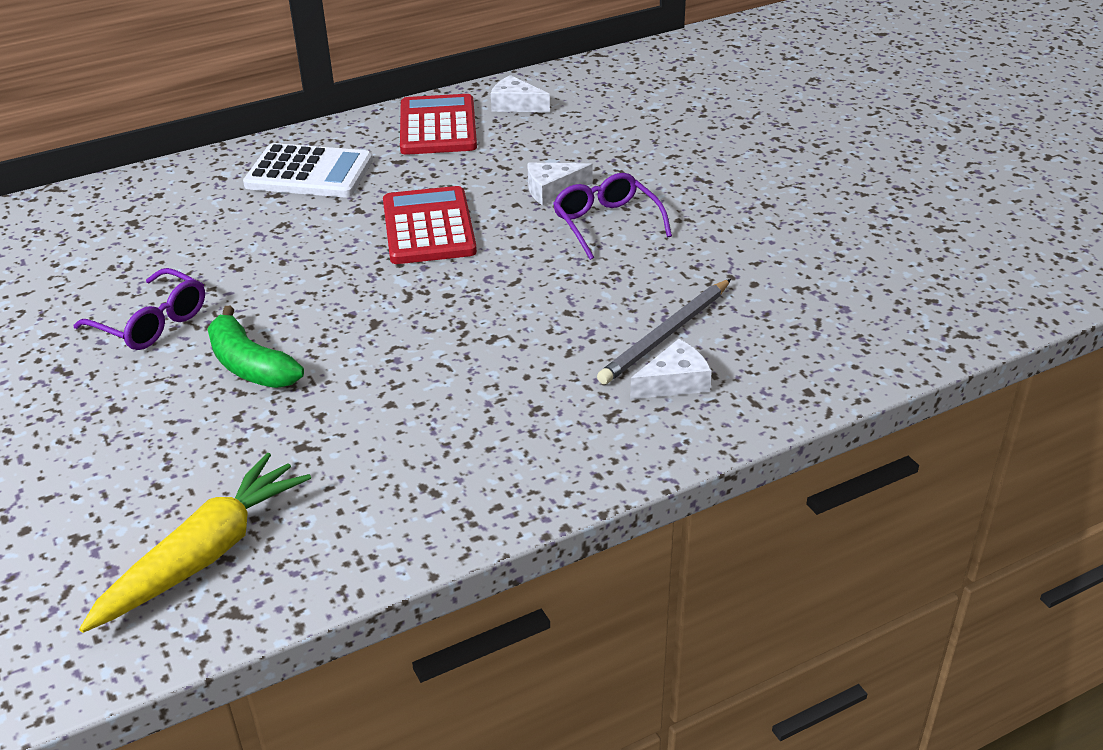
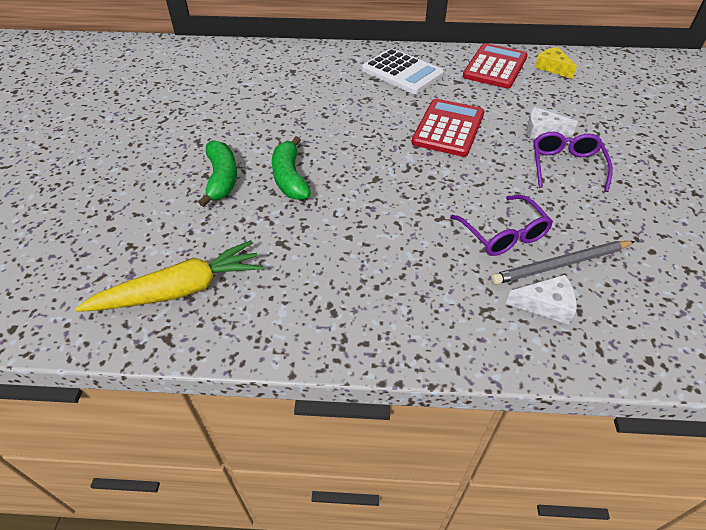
camera: 30 degrees right, 10 degrees up
purple glasses [74,268,205,350] -> purple glasses moved to [450,195,553,256]
white cheese [491,75,550,112] -> yellow cheese [535,47,577,79]
none -> green banana [198,140,237,207]

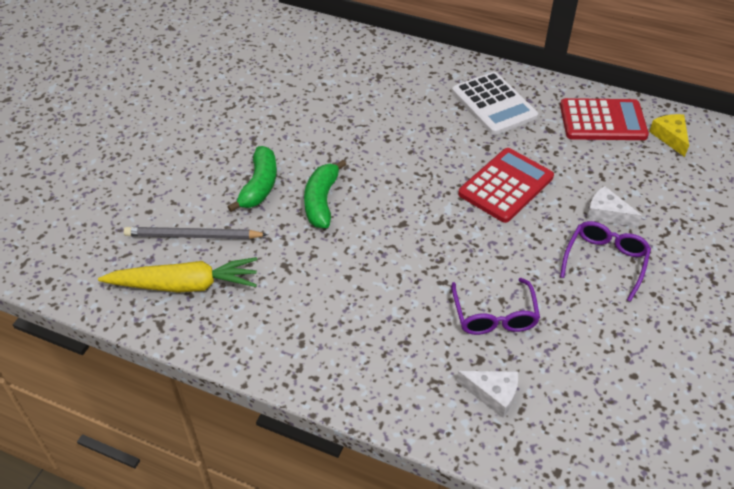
camera: 20 degrees right, 0 degrees up
red calculator [463,43,528,89] -> red calculator turned 45 degrees clockwise [560,98,649,140]
grey pencil [491,241,635,285] -> grey pencil moved to [124,227,268,239]

